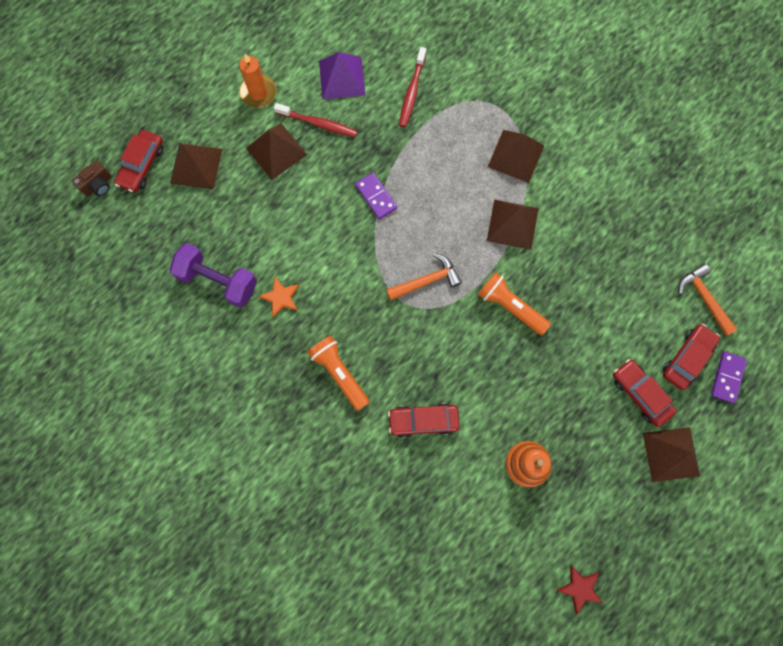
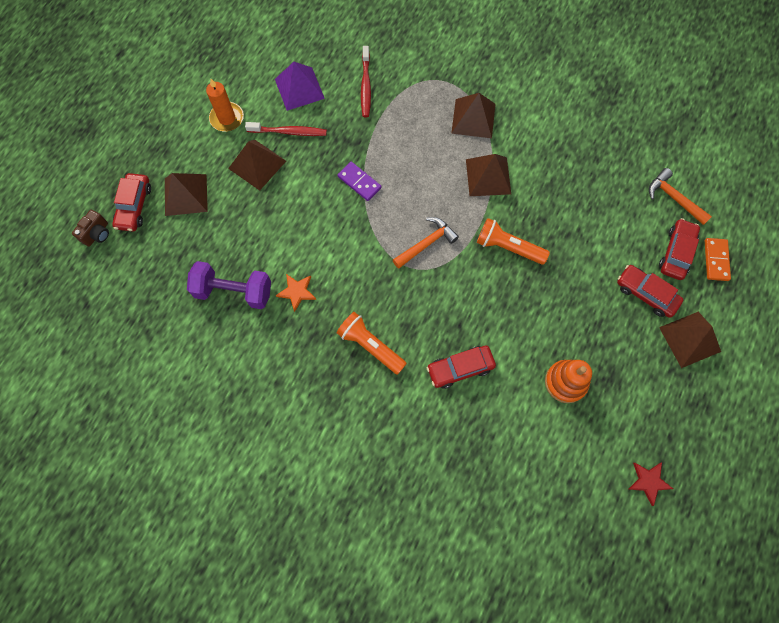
camera: 15 degrees left, 5 degrees down
purple domino [711,351,747,403] -> orange domino [705,238,731,281]

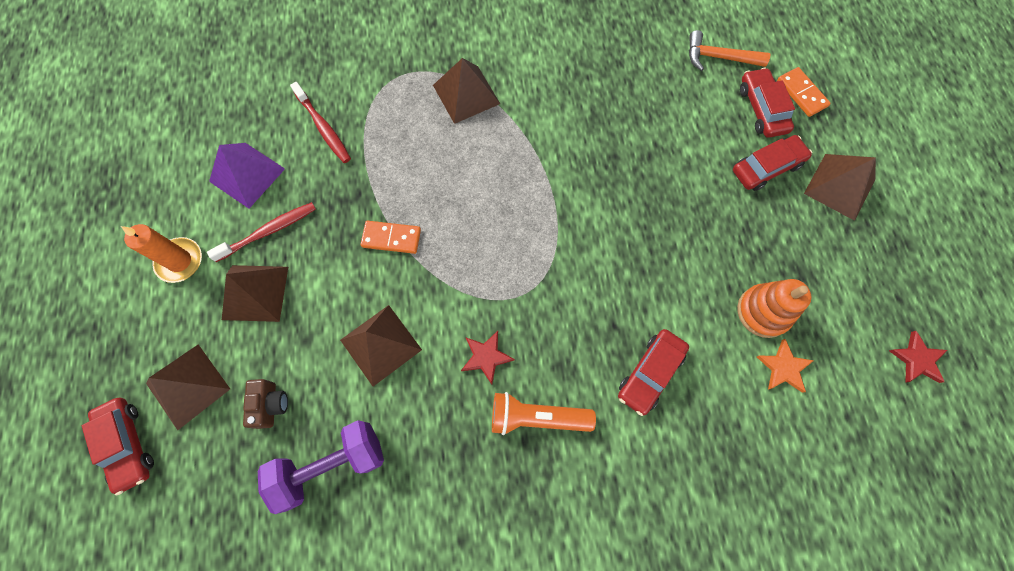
camera: 35 degrees left, 0 degrees up
brown camera [72,210,109,247] -> brown camera moved to [243,379,288,429]
orange star [276,274,316,312] -> orange star moved to [757,339,814,393]
purple domino [338,162,381,201] -> orange domino [360,221,421,254]
orange hammer [393,217,459,269] -> none
brown pyramid [466,154,511,196] -> brown pyramid moved to [340,305,422,386]
orange flashlight [477,218,550,265] -> none
red car [617,265,683,318] -> red car turned 150 degrees clockwise [733,135,812,191]
none -> red star [461,331,515,384]

